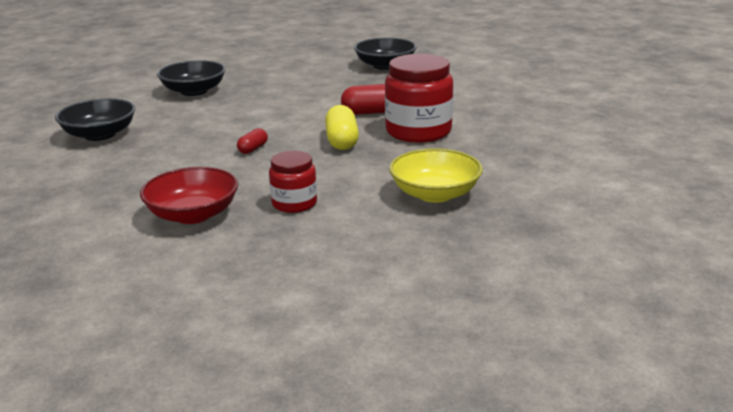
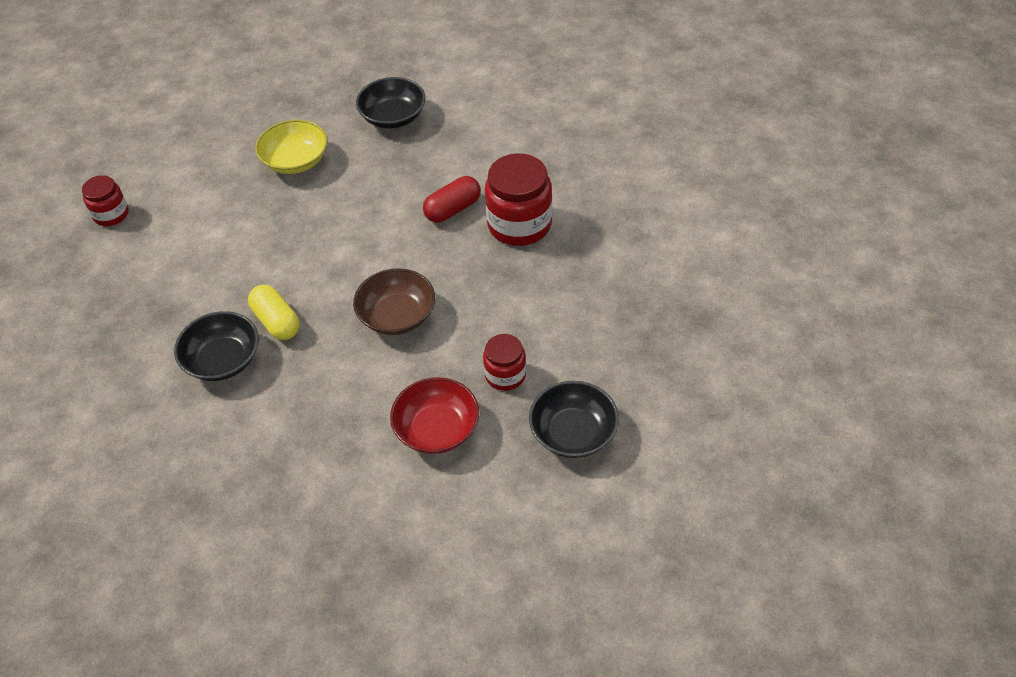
camera: 30 degrees left, 25 degrees up
black bowl [157,60,226,96] -> black bowl moved to [529,381,619,458]
red capsule [237,128,268,154] -> brown bowl [353,268,435,335]
yellow capsule [325,105,359,150] -> yellow capsule moved to [248,285,300,340]
yellow bowl [389,148,483,203] -> yellow bowl moved to [255,120,328,174]
none -> red jar [82,175,129,226]

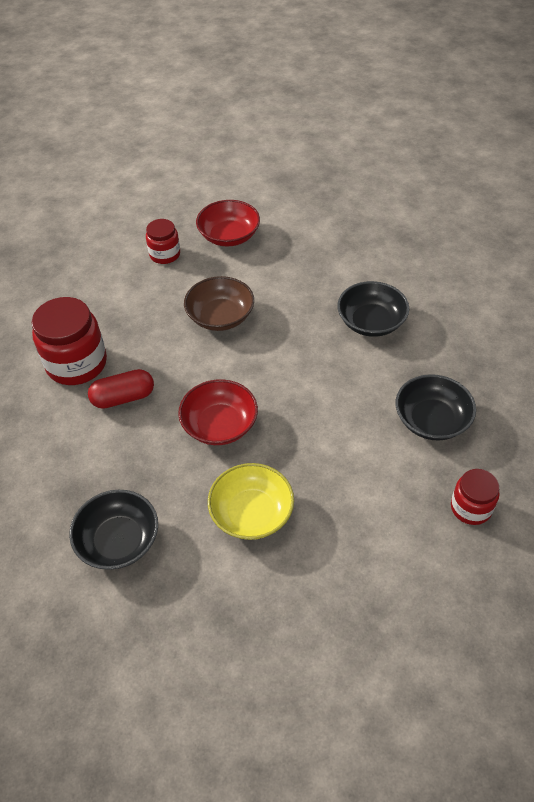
camera: 160 degrees left, 0 degrees up
yellow capsule [248,285,300,340] -> none
black bowl [529,381,619,458] -> black bowl moved to [395,374,476,440]
none -> red bowl [178,379,258,445]

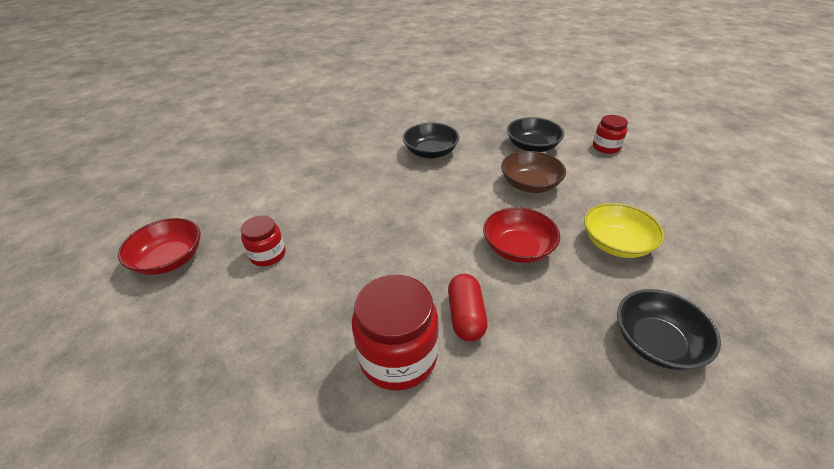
camera: 75 degrees left, 10 degrees down
brown bowl [184,276,254,331] -> brown bowl moved to [501,151,566,193]
red bowl [196,200,260,246] -> red bowl moved to [118,218,200,275]

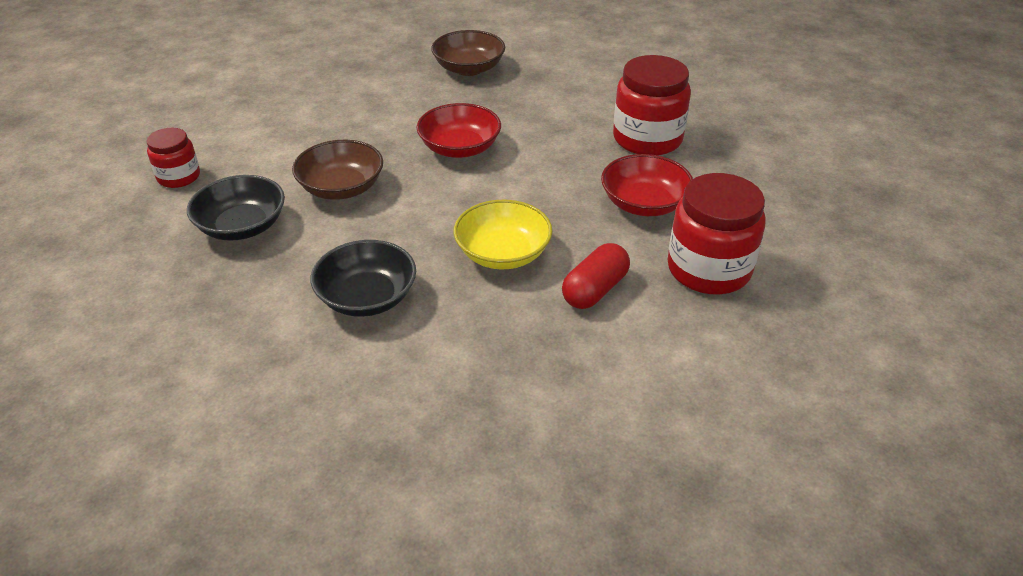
camera: 140 degrees left, 0 degrees up
red bowl [118,218,200,275] -> red bowl moved to [601,154,693,216]
red jar [241,215,285,266] -> red jar [668,173,766,294], size x1.74
red capsule [448,274,488,341] -> red capsule moved to [562,243,630,309]
yellow bowl [584,203,664,258] -> yellow bowl moved to [454,200,553,269]
black bowl [617,289,721,370] -> brown bowl [431,30,505,76]

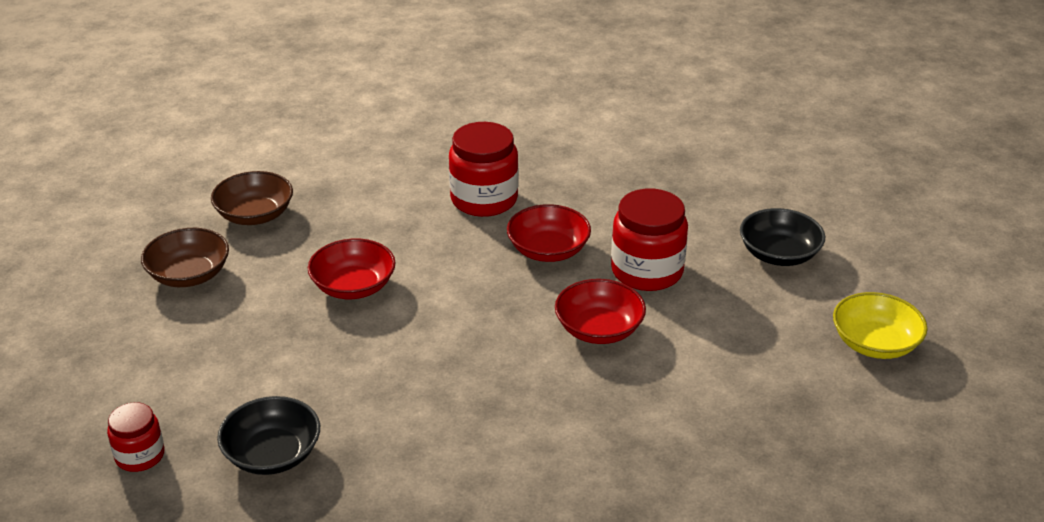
camera: 45 degrees left, 5 degrees down
brown bowl [292,140,383,200] -> brown bowl moved to [141,228,229,287]
black bowl [311,240,416,317] -> black bowl moved to [740,208,825,266]
yellow bowl [454,200,553,269] -> yellow bowl moved to [833,292,928,359]
red capsule [562,243,630,309] -> red bowl [555,279,646,344]

